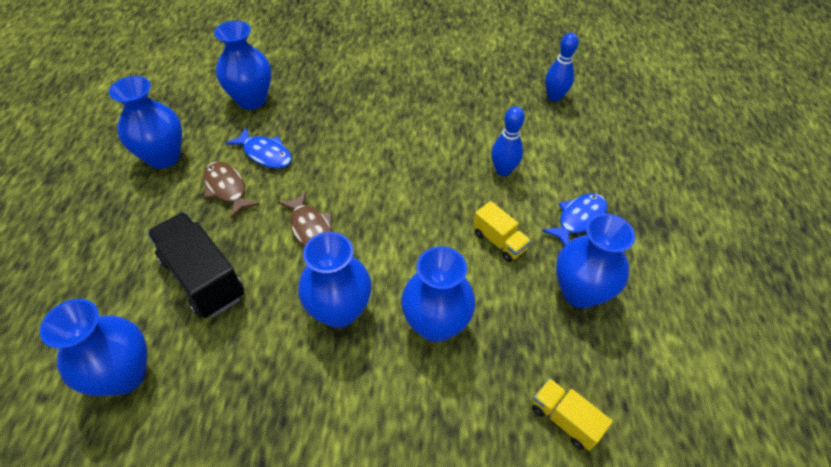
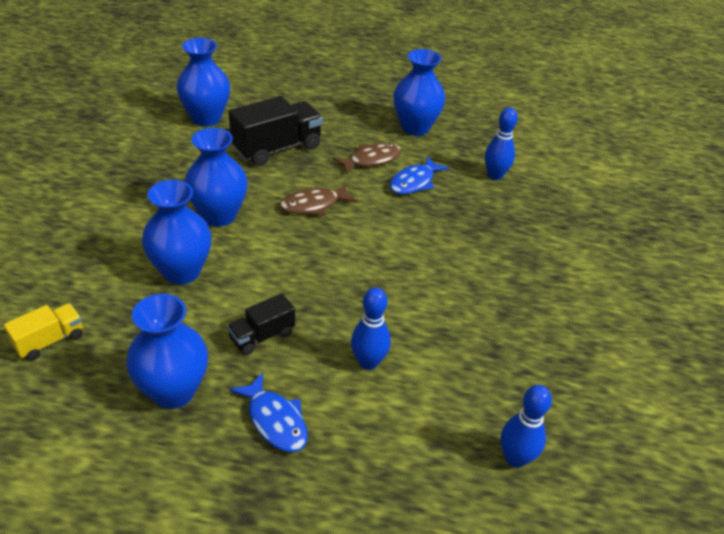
camera: 95 degrees right, 10 degrees down
blue vase [214,21,271,110] -> blue bowling pin [485,107,518,180]
yellow truck [473,201,531,262] -> black truck [227,293,295,355]

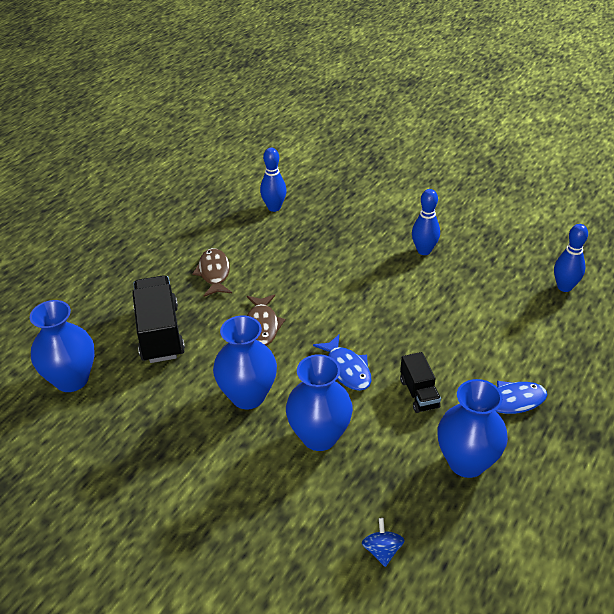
camera: 65 degrees left, 0 degrees up
yellow truck [4,303,83,361] -> blue spinning top [362,518,405,567]
blue bowling pin [351,287,391,370] -> blue bowling pin moved to [412,189,440,255]
blue fish [390,156,449,194] -> blue fish moved to [313,334,371,391]
blue vase [393,49,445,136] -> none

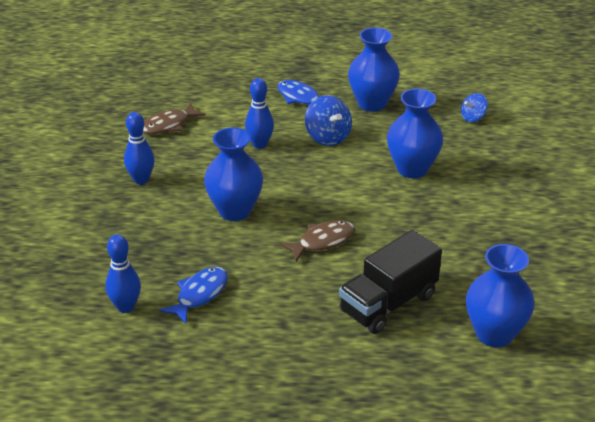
camera: 120 degrees left, 5 degrees down
brown fish [192,248,232,297] -> brown fish moved to [143,102,206,134]
blue vase [213,315,277,409] -> blue vase moved to [204,128,263,221]
blue fish [313,334,371,391] -> blue fish moved to [159,267,228,324]
black truck [400,352,441,413] -> blue spinning top [305,95,352,146]
blue bowling pin [554,224,588,292] -> blue bowling pin moved to [245,78,274,149]

